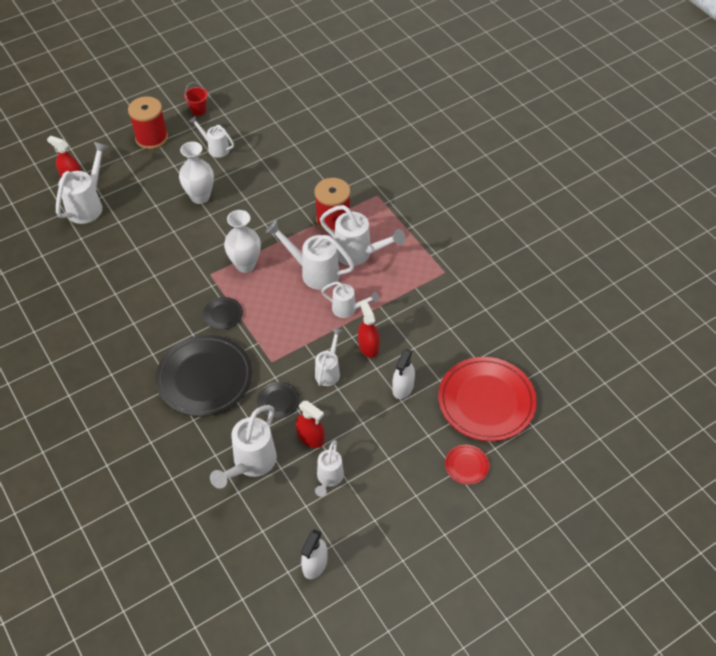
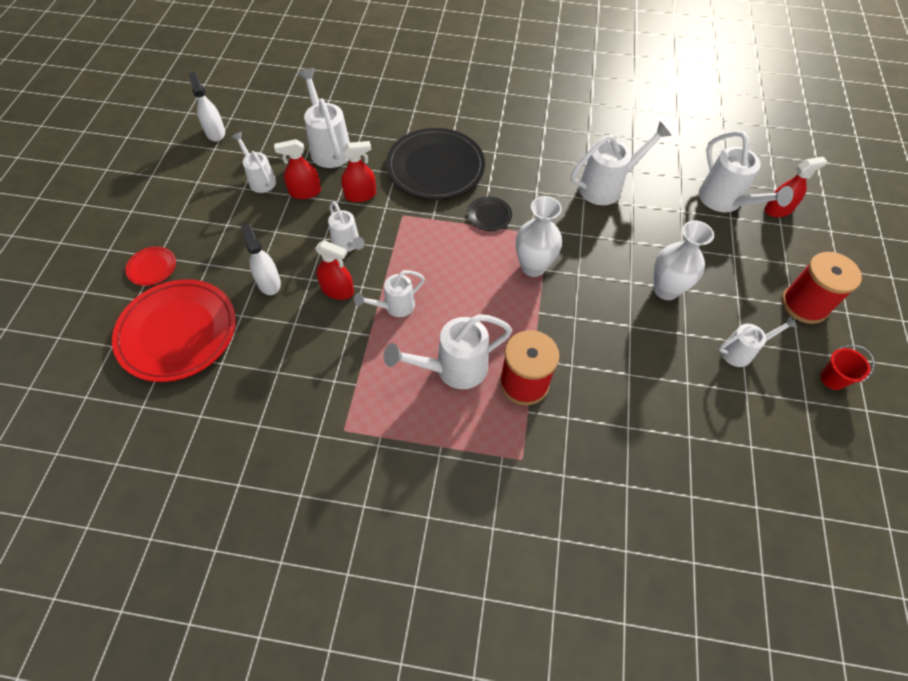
camera: 130 degrees right, 5 degrees up
black plate [257,382,300,419] -> red spray bottle [341,141,376,202]
white watering can [266,221,354,290] -> white watering can moved to [571,122,672,205]

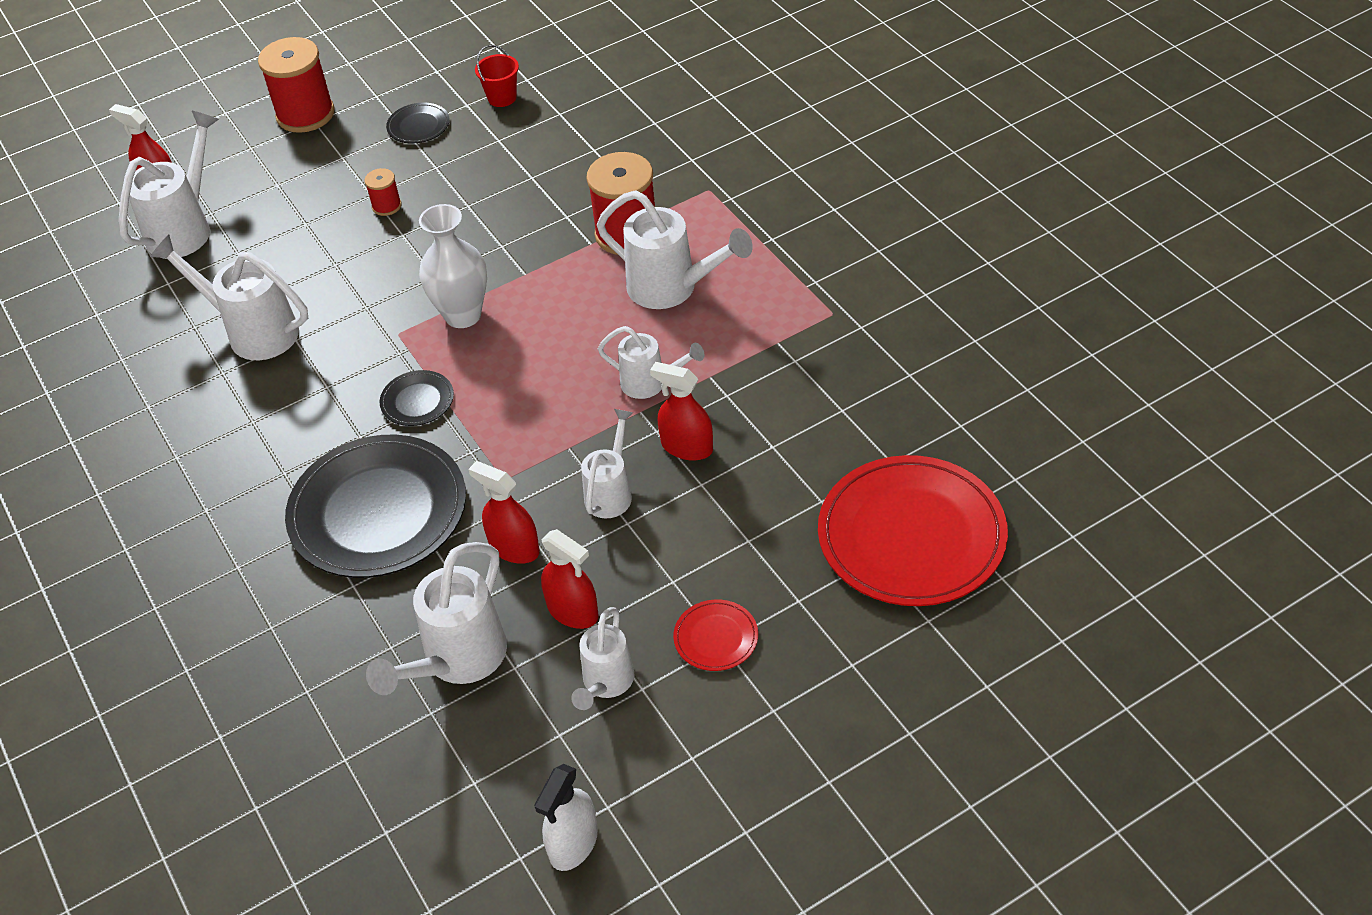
camera: 125 degrees left, 10 degrees down
red plate [126,247,176,286] -> red plate moved to [673,599,758,671]
white spray bottle [241,223,281,295] -> none
red spray bottle [315,240,354,300] -> red spray bottle turned 45 degrees counterclockwise [650,362,713,460]
white vase [654,221,714,300] -> red spool [365,168,402,216]
white watering can [719,316,797,367] -> black plate [386,103,450,144]
red bucket [820,345,875,390] -> red bucket moved to [475,45,519,107]

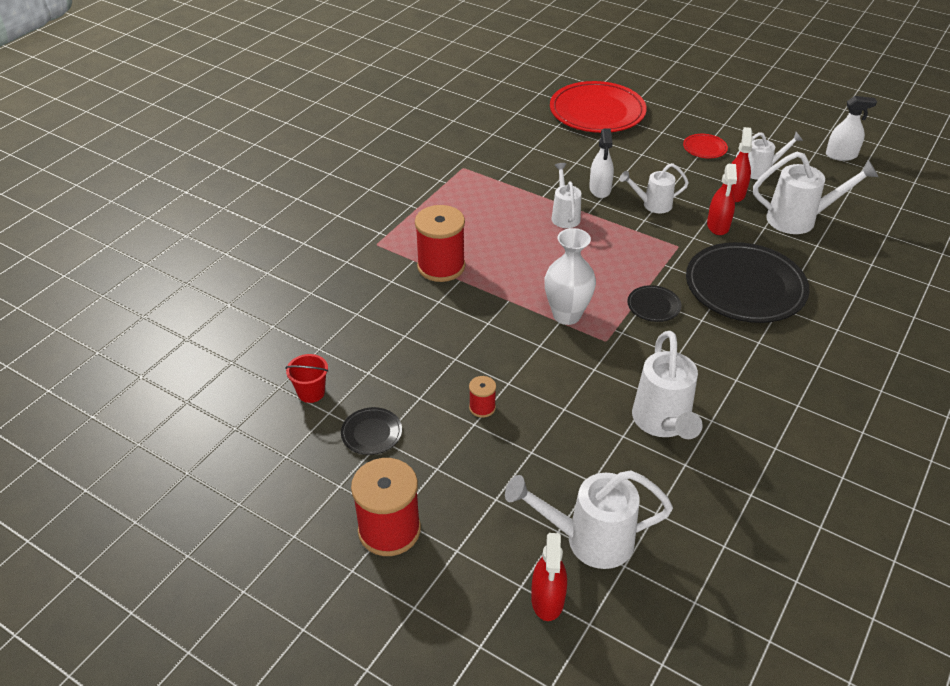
camera: 120 degrees left, 5 degrees down
white watering can [597,190,753,309] -> none
red spray bottle [650,362,713,460] -> white spray bottle [589,129,614,198]

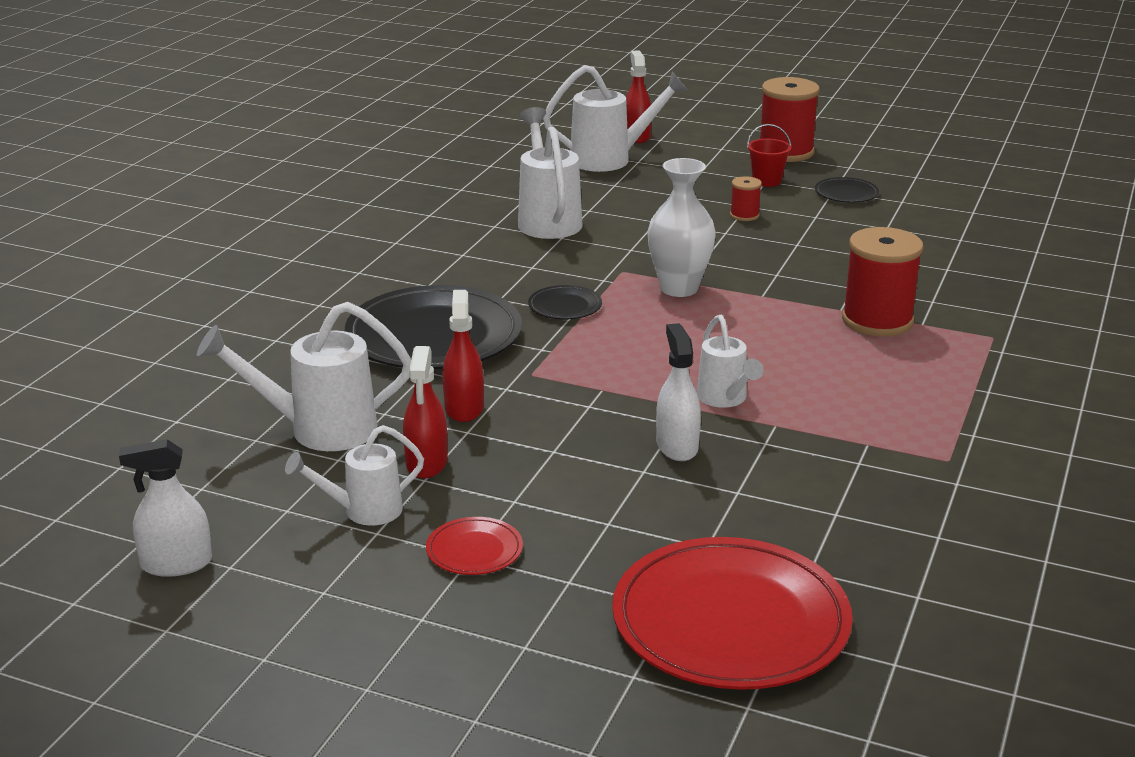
camera: 170 degrees right, 15 degrees down
red bucket [285,354,329,403] -> red bucket moved to [747,124,792,187]
white watering can [620,163,689,213] -> none

